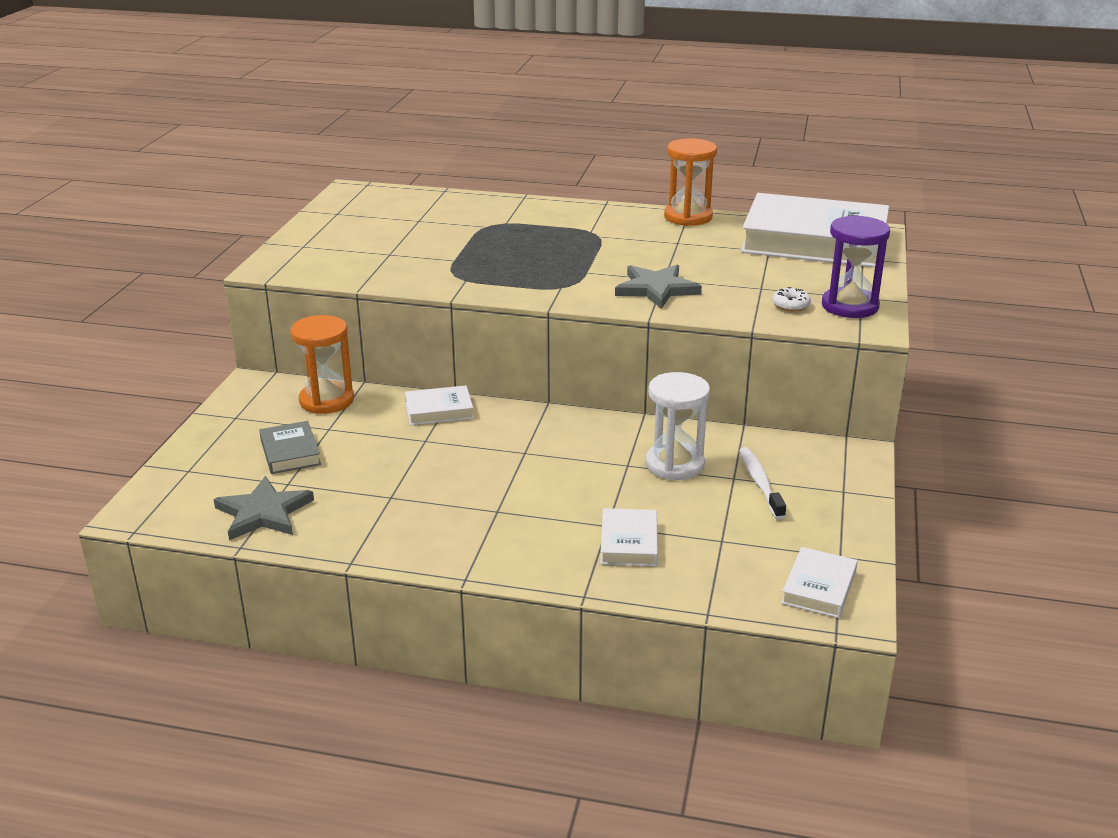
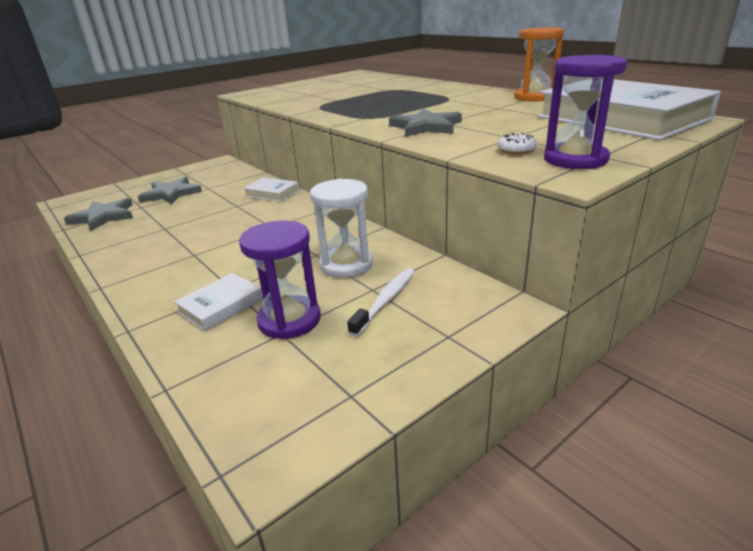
camera: 40 degrees right, 0 degrees up
grey book [259,421,321,474] -> grey star [138,177,202,204]
orange hourglass [290,315,354,414] -> none
white book [781,547,858,618] -> none
none -> purple hourglass [239,220,321,340]

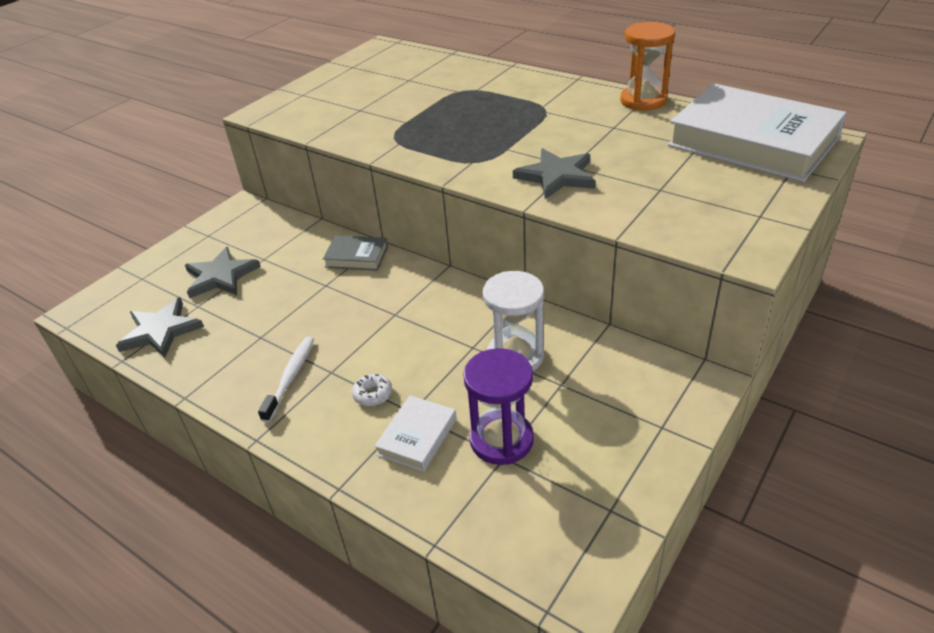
camera: 15 degrees left, 10 degrees up
white book [243,177,300,202] -> grey book [323,235,388,271]
white toothbrush [347,268,414,337] -> white toothbrush moved to [258,337,314,423]
white donut [497,133,537,155] -> white donut moved to [352,374,392,406]
purple hourglass [544,55,627,169] -> none

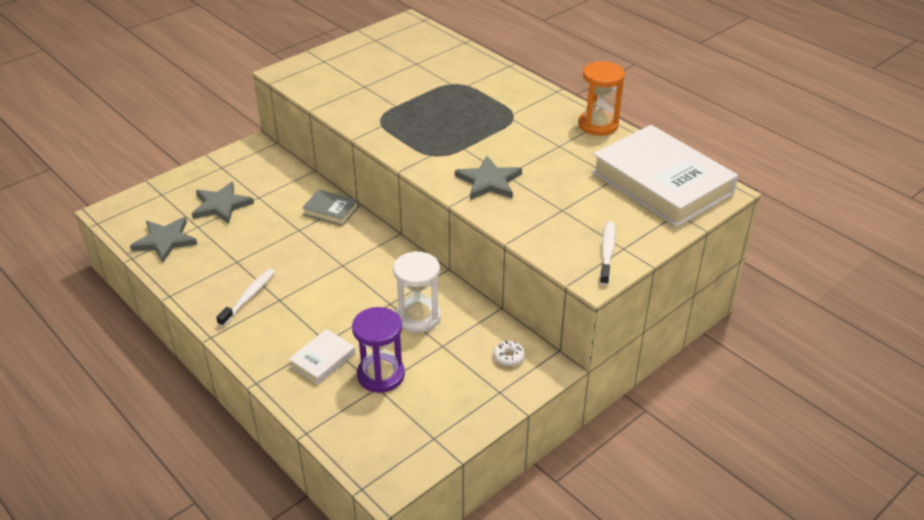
camera: 10 degrees right, 0 degrees up
white donut [352,374,392,406] -> white donut moved to [493,341,525,366]
none -> white toothbrush [599,221,616,286]

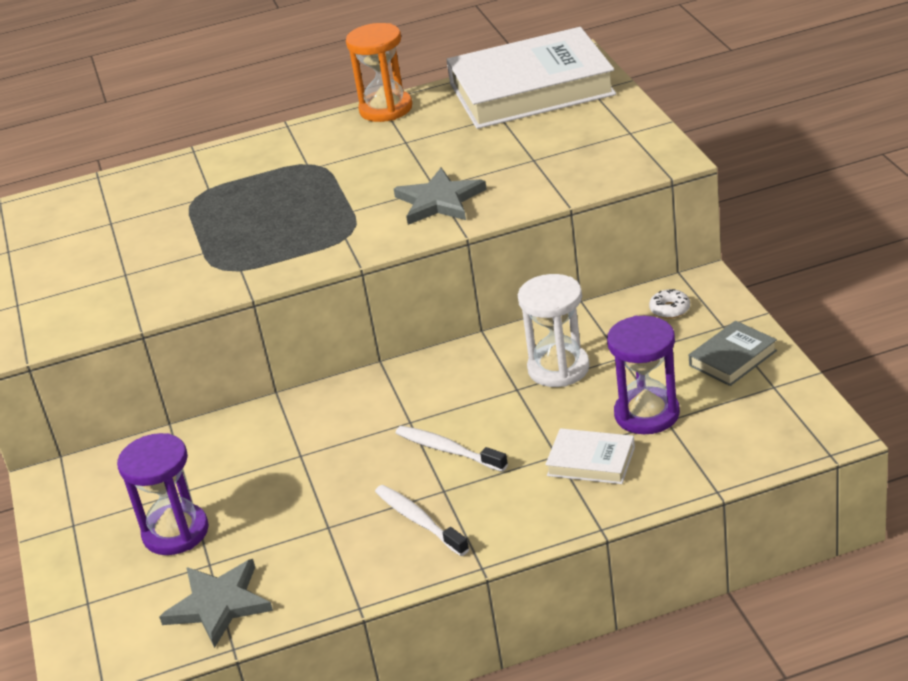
camera: 60 degrees left, 5 degrees down
grey star [192,182,254,224] -> purple hourglass [117,433,209,555]
white book [289,329,355,385] -> white book turned 45 degrees counterclockwise [545,428,635,484]
grey book [302,189,359,226] -> grey book moved to [689,321,777,386]
white toothbrush [599,221,616,286] -> white toothbrush moved to [396,426,508,472]

